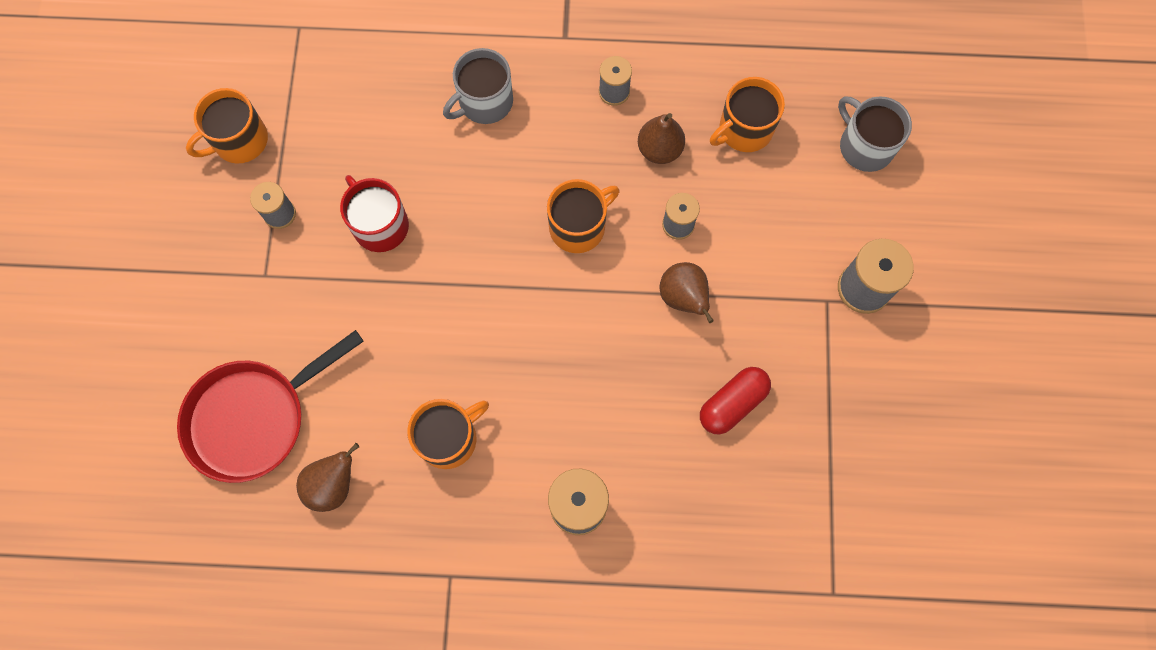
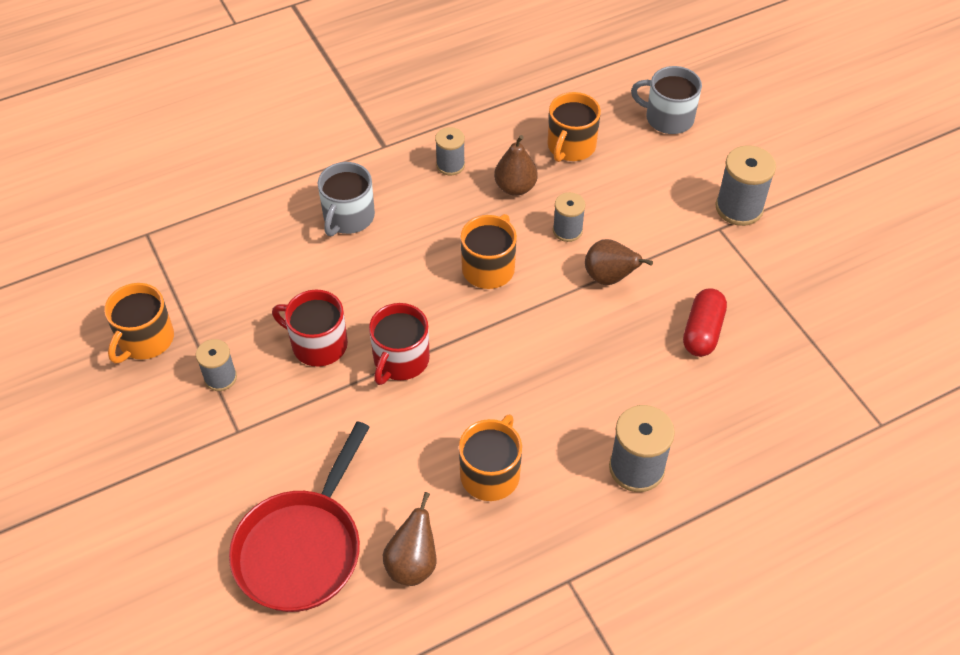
camera: 30 degrees left, 20 degrees down
none -> red mug [369,303,430,385]

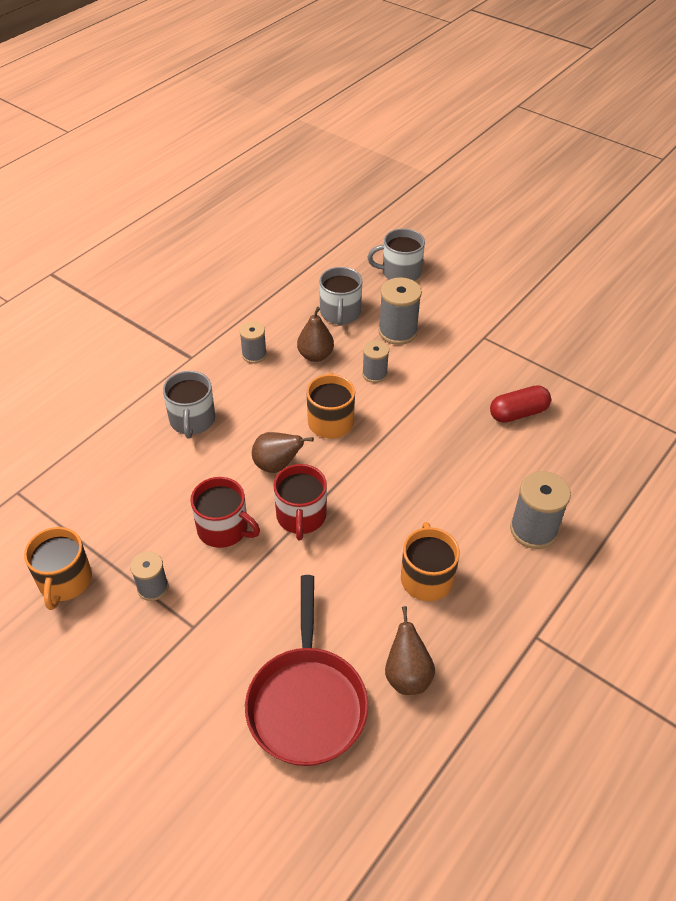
camera: 25 degrees left, 5 degrees down
red mug [272,290,348,367] -> red mug turned 150 degrees counterclockwise [190,477,260,548]
orange mug [548,92,601,162] -> grey mug [319,267,362,326]
brown pear [585,239,653,285] -> brown pear moved to [252,432,314,473]
red capsule [683,288,727,357] -> red capsule turned 75 degrees clockwise [490,385,551,423]
grey spool [716,145,776,226] -> grey spool moved to [379,277,422,345]

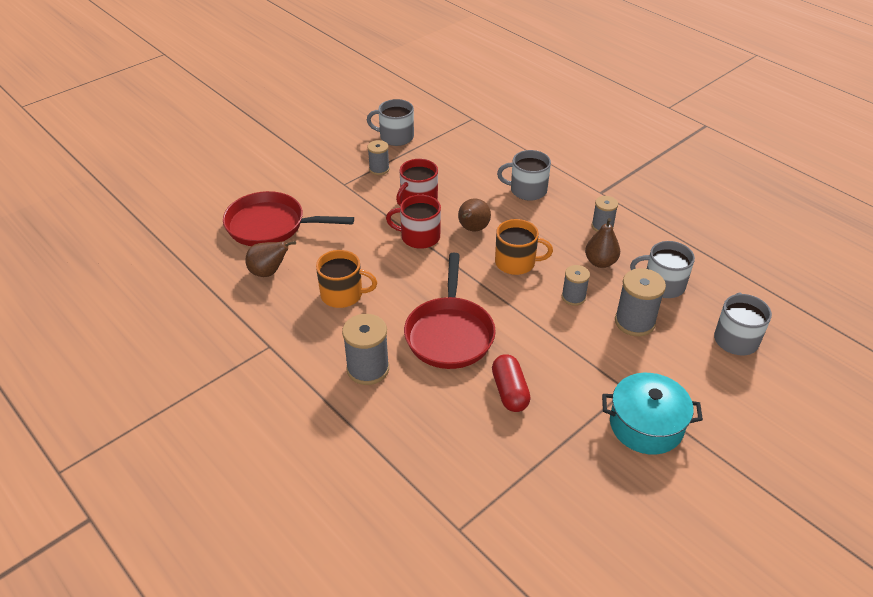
camera: 100 degrees right, 5 degrees down
orange mug [24,527,92,610] -> grey mug [367,99,414,146]
none -> red pan [404,253,496,369]
none -> turquoise pot [602,373,703,455]

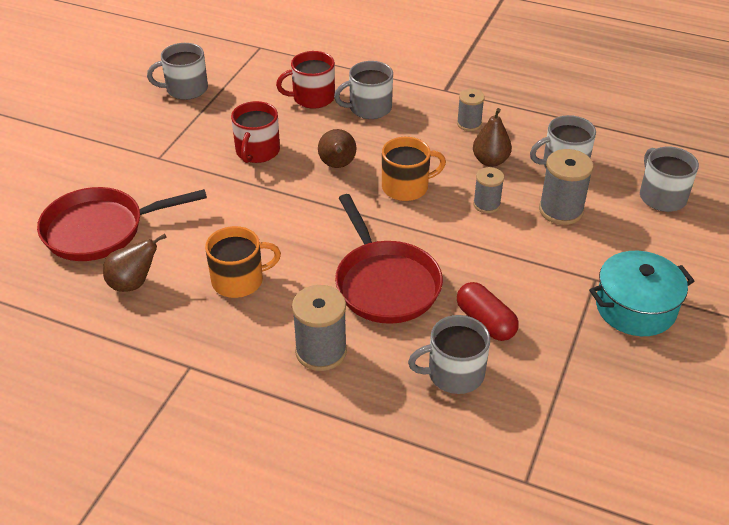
camera: 25 degrees left, 0 degrees up
grey spool [368,140,390,175] -> none
red mug [386,195,441,249] -> red mug moved to [276,51,335,109]
none -> grey mug [408,315,490,394]

